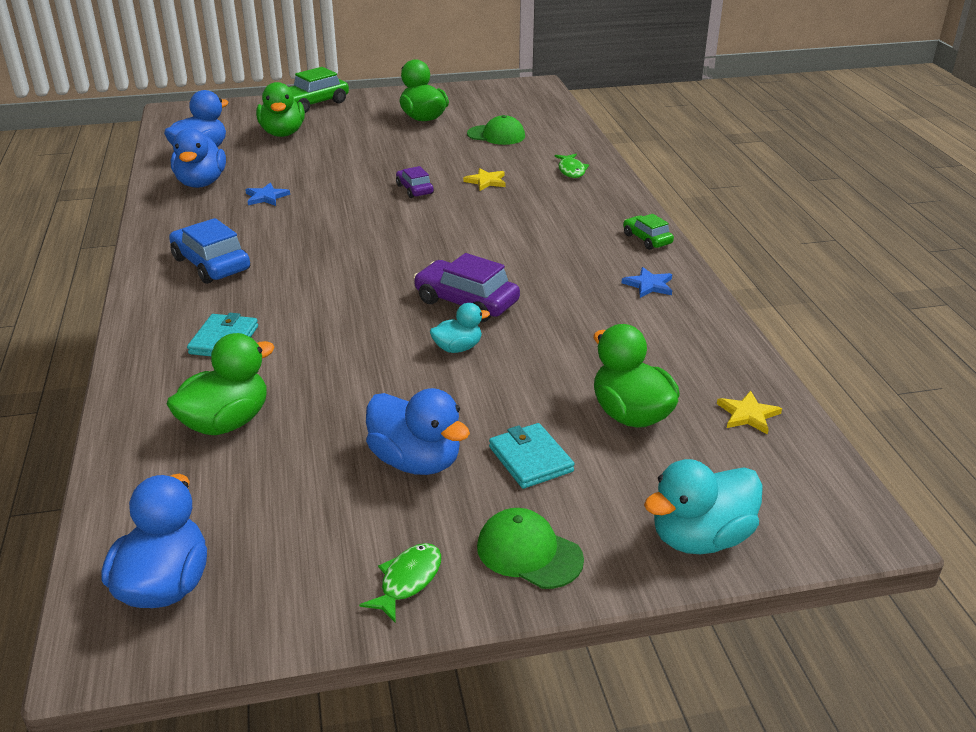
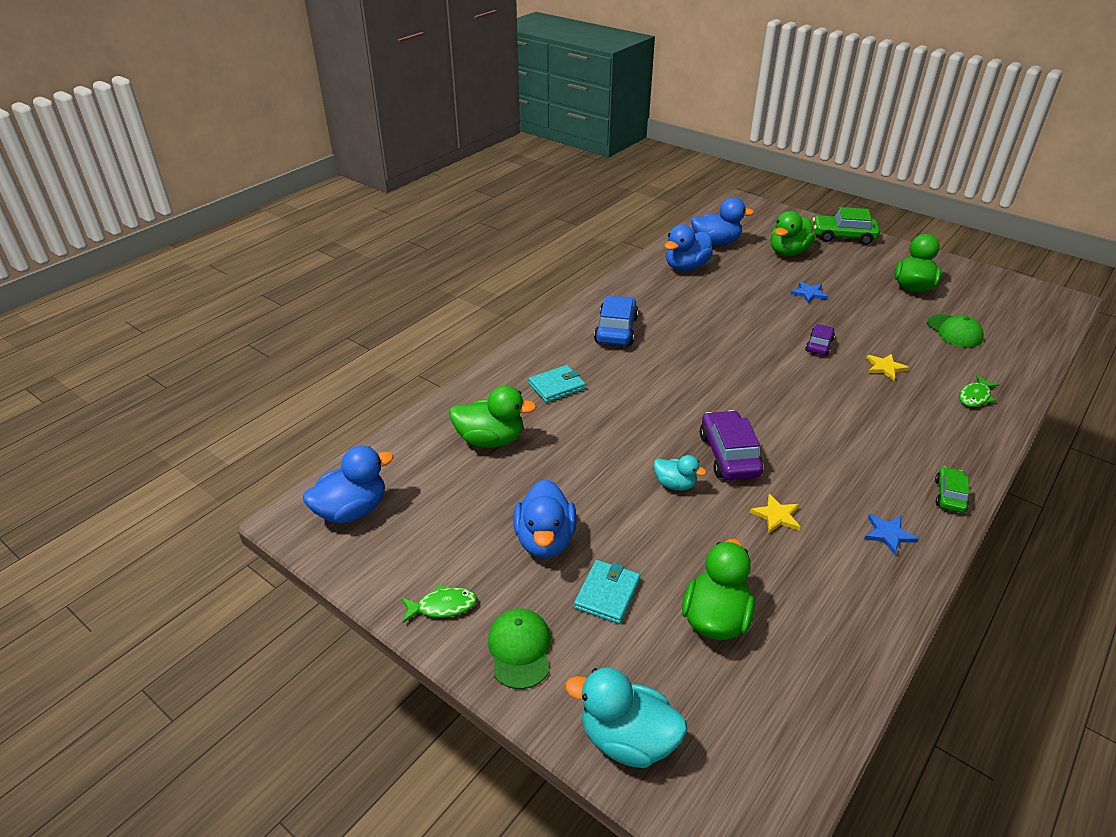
camera: 50 degrees right, 5 degrees up
blue star [245,183,290,206] -> blue star moved to [790,281,828,303]
yellow star [717,391,782,434] -> yellow star moved to [750,494,801,533]

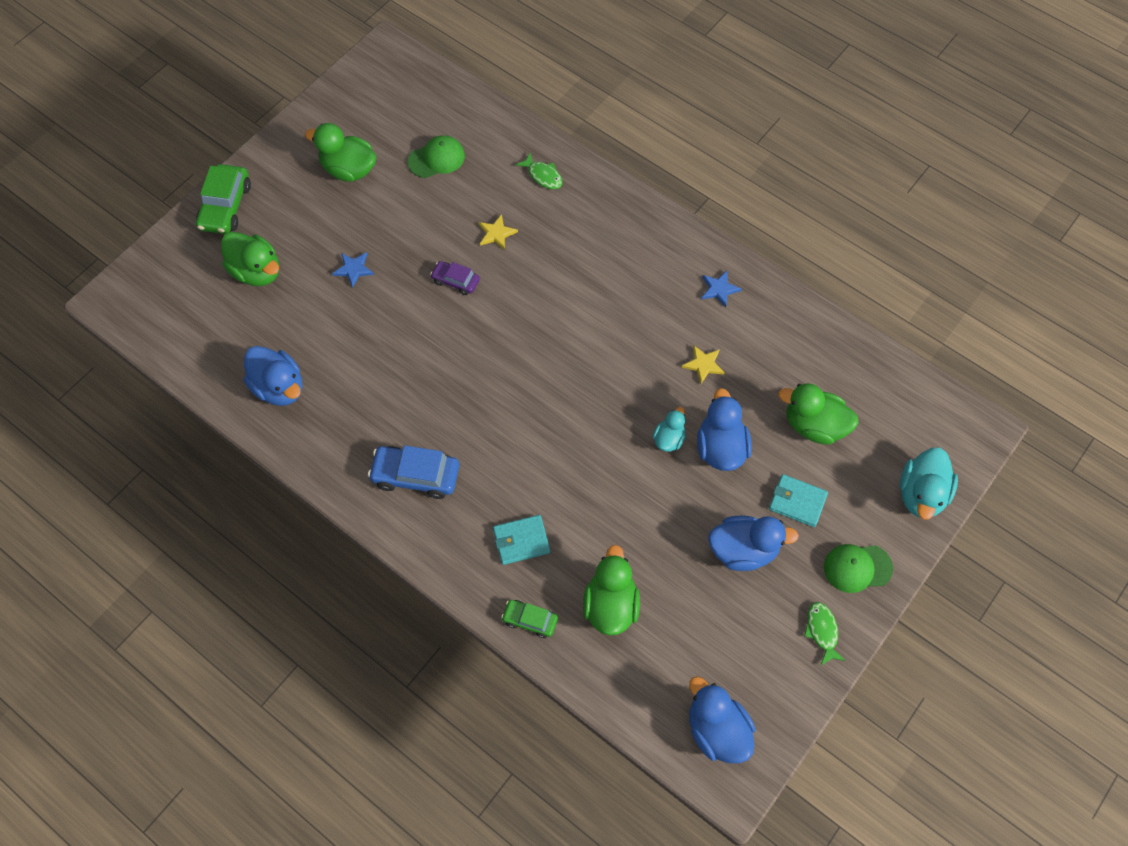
camera: 90 degrees left, 25 degrees up
turquoise wallet [529,365,586,403] -> turquoise wallet turned 75 degrees counterclockwise [493,515,550,565]
blue duck [691,197,754,246] -> blue duck moved to [697,388,752,471]
purple car [700,410,763,480] -> none
green car [935,467,969,513] -> green car moved to [501,600,558,638]

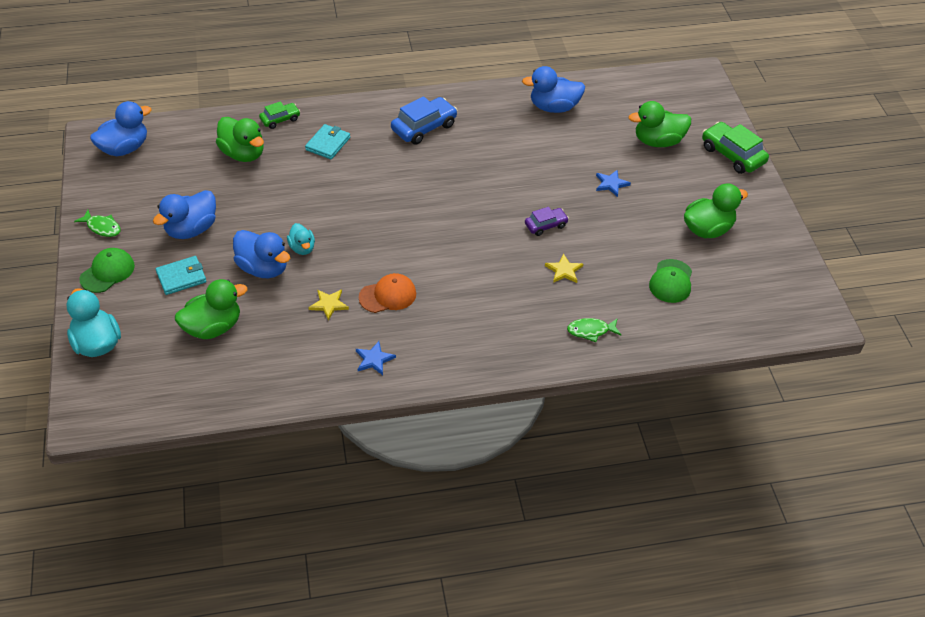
camera: 130 degrees right, 15 degrees down
blue duck [689,676,755,763] -> blue duck turned 45 degrees counterclockwise [90,101,152,156]
none -> orange cap [359,273,416,313]

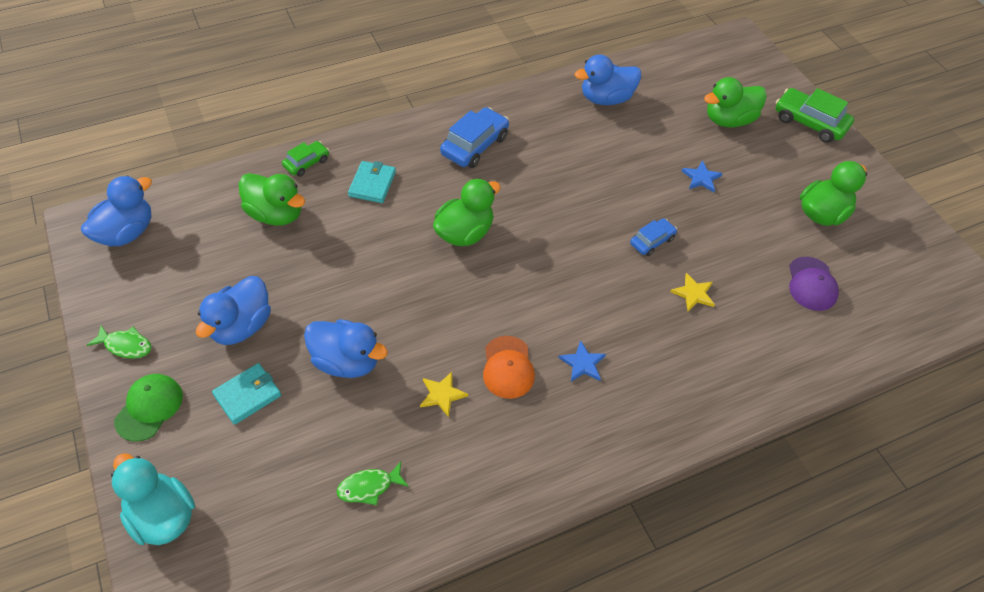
camera: 15 degrees left, 5 degrees up
green duck [175,279,247,339] -> green duck moved to [433,179,501,246]
turquoise duck [287,223,315,255] -> none
blue star [356,341,396,375] -> blue star moved to [559,340,606,382]
orange cap [359,273,416,313] -> orange cap turned 120 degrees clockwise [483,336,535,399]
purple car [525,207,569,236] -> blue car [630,218,677,256]
green fish [567,318,621,342] -> green fish moved to [337,462,409,505]
green cap [649,259,692,303] -> purple cap [789,257,839,311]

